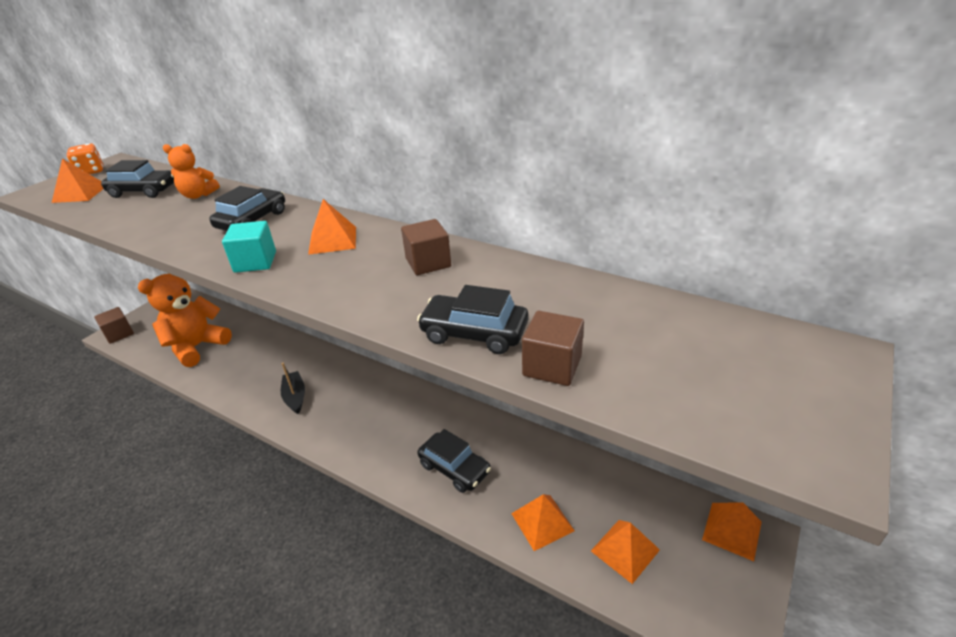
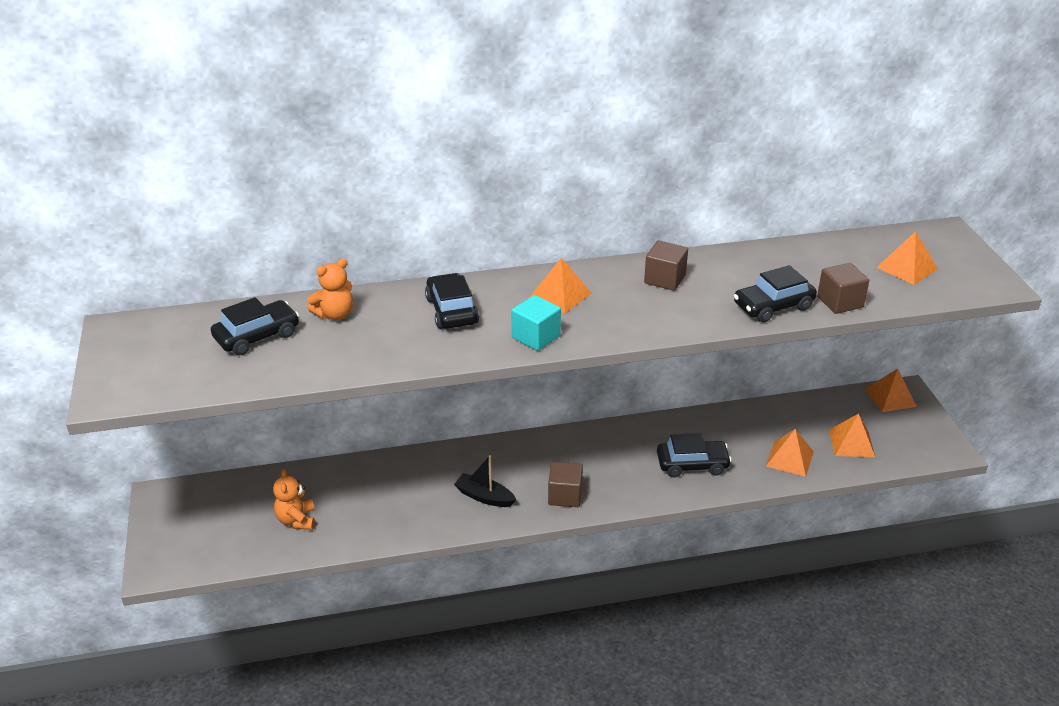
camera: 45 degrees left, 0 degrees up
orange pyramid [52,159,103,203] -> orange pyramid moved to [876,231,938,285]
orange dice [67,143,103,174] -> none
brown cube [94,307,134,344] -> brown cube moved to [548,462,583,507]
orange teddy bear [138,273,232,367] -> orange teddy bear [273,468,315,530], size x0.52

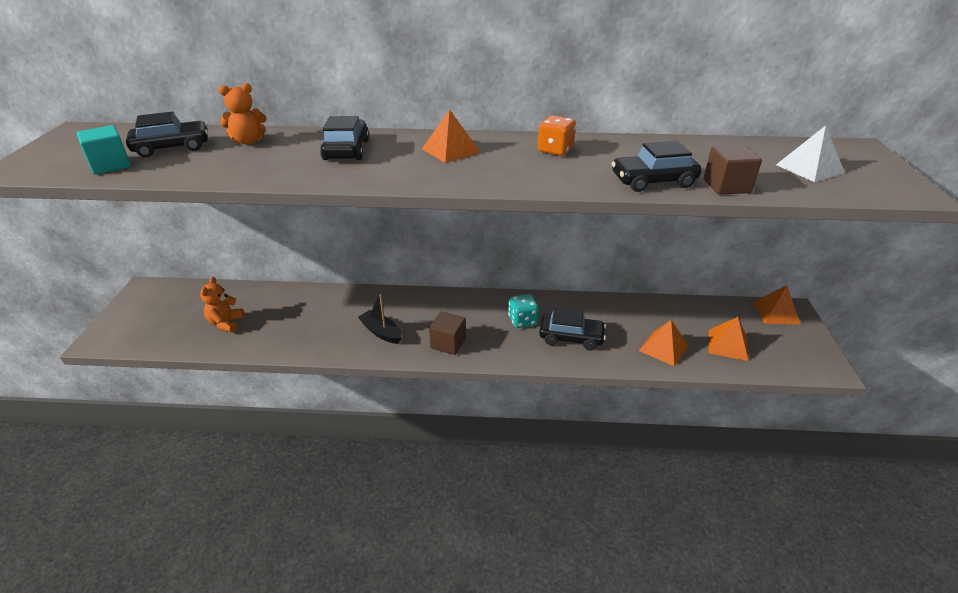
camera: 15 degrees right, 0 degrees up
turquoise cube [512,295,561,351] -> turquoise cube moved to [77,125,131,174]
brown cube [644,240,688,291] -> orange dice [538,116,576,156]
orange pyramid [876,231,938,285] -> white pyramid [776,126,845,182]
none -> turquoise dice [508,294,539,328]

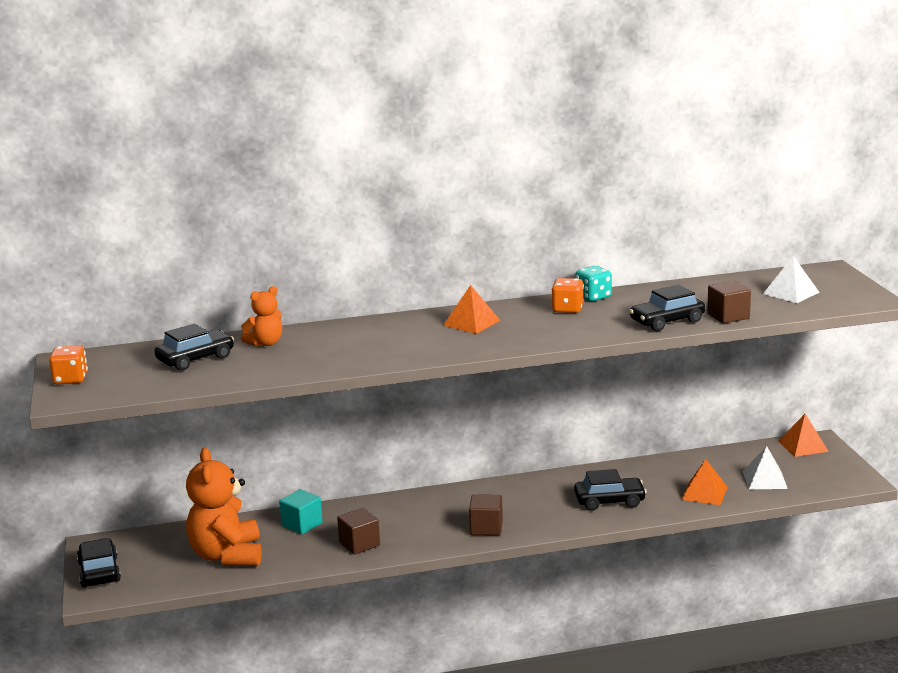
camera: 15 degrees left, 15 degrees down
turquoise cube [77,125,131,174] -> turquoise cube moved to [279,489,323,534]
orange teddy bear [200,277,244,333] -> orange teddy bear [186,447,262,566], size x1.91
black car [320,116,369,160] -> black car moved to [77,538,121,587]
black boat [358,294,402,344] -> none
turquoise dice [508,294,539,328] -> turquoise dice moved to [576,266,612,301]
orange pyramid [709,317,749,361] -> white pyramid [743,446,788,489]
none -> orange dice [49,345,88,384]
none -> brown cube [337,508,380,555]

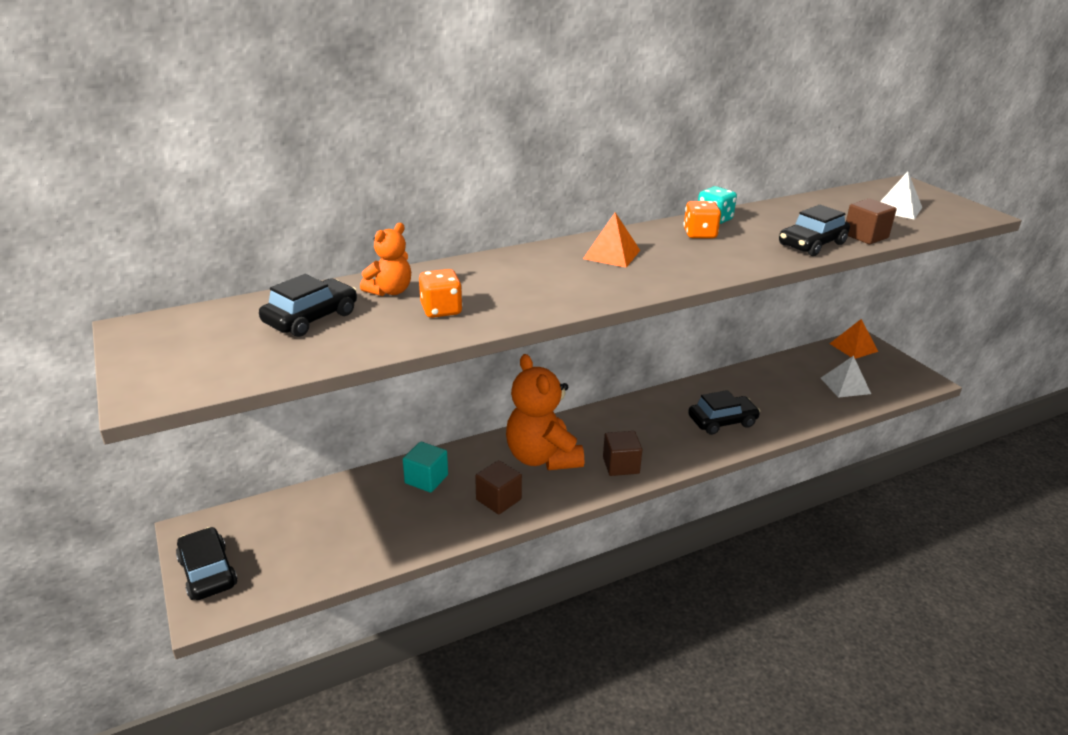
camera: 15 degrees left, 10 degrees up
orange dice [49,345,88,384] -> orange dice moved to [419,269,463,318]
orange teddy bear [186,447,262,566] -> orange teddy bear moved to [506,354,584,470]
orange pyramid [681,459,728,505] -> none

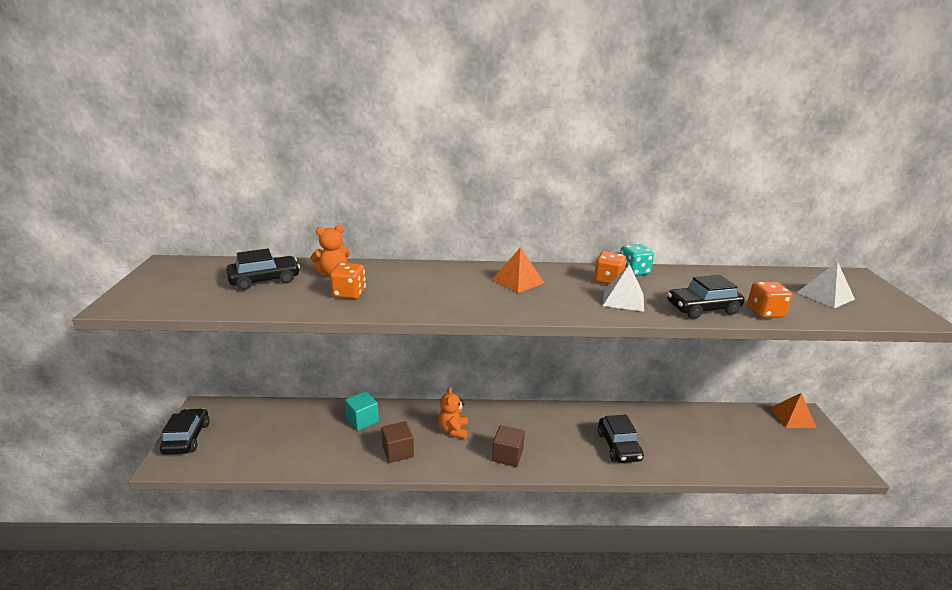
camera: 25 degrees right, 5 degrees down
orange teddy bear [506,354,584,470] -> orange teddy bear [438,387,468,439], size x0.52
black car [688,390,760,435] -> black car turned 75 degrees clockwise [598,415,644,463]
white pyramid [821,356,871,398] -> white pyramid moved to [603,264,644,312]
brown cube [846,198,897,244] -> orange dice [747,281,792,318]

